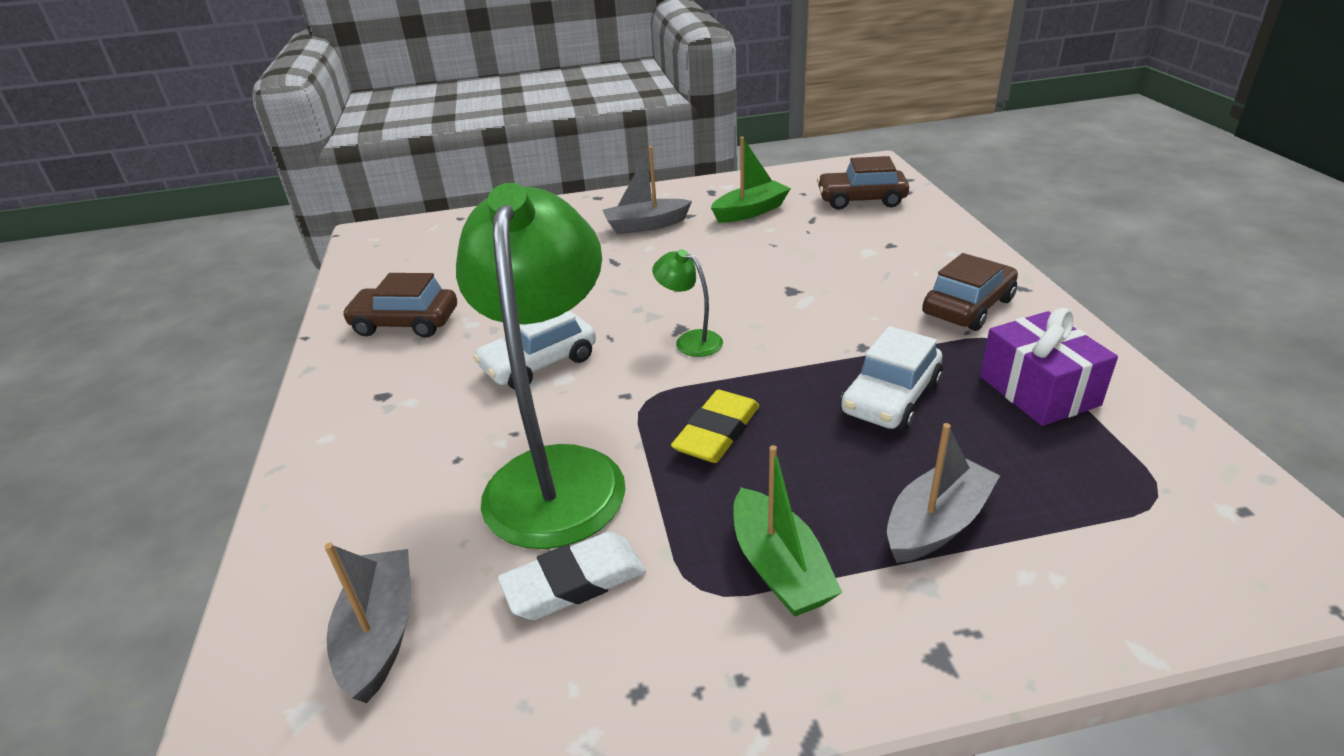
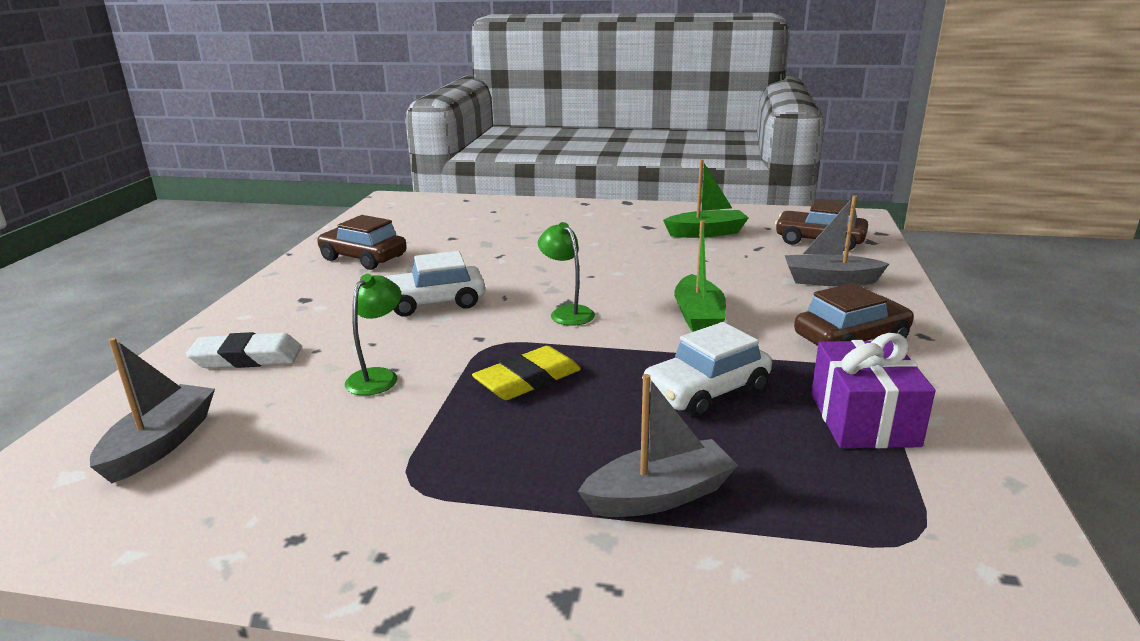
camera: 20 degrees right, 10 degrees down
green lamp [456,183,626,549] -> green lamp [345,274,401,396], size x0.41
white eraser [498,532,646,620] -> white eraser moved to [186,332,302,368]
grey boat [603,146,692,234] -> grey boat moved to [785,195,889,287]
green boat [733,445,842,617] -> green boat moved to [674,220,726,332]

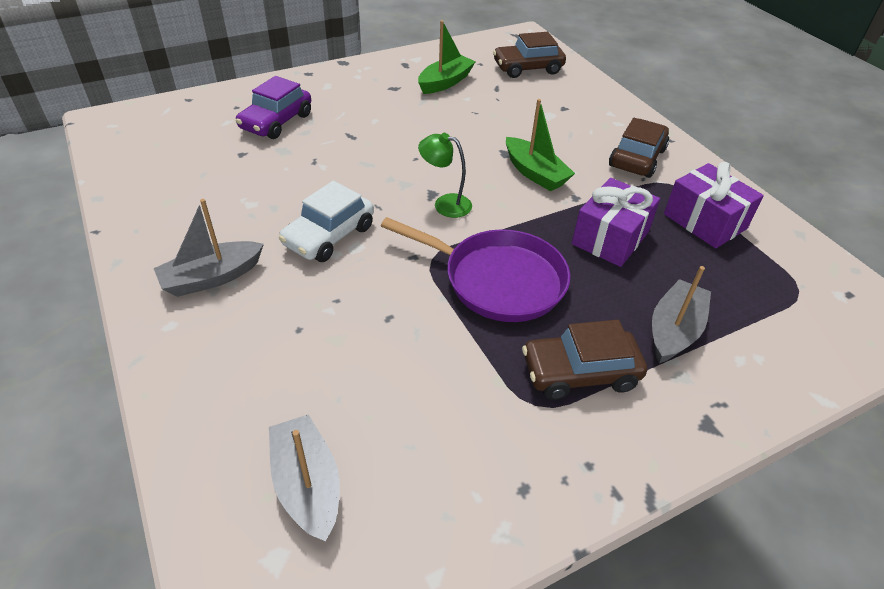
camera: 40 degrees left, 20 degrees up
white eraser [186,332,302,368] -> none
brown car [317,215,407,270] -> brown car moved to [522,320,647,400]
green lamp [345,274,401,396] -> none
yellow eraser [472,346,581,400] -> purple pan [381,217,571,322]
white car [642,322,772,418] -> purple gift [572,178,660,267]
grey boat [785,195,889,287] -> grey boat moved to [154,199,264,297]
none -> purple car [236,76,311,139]

